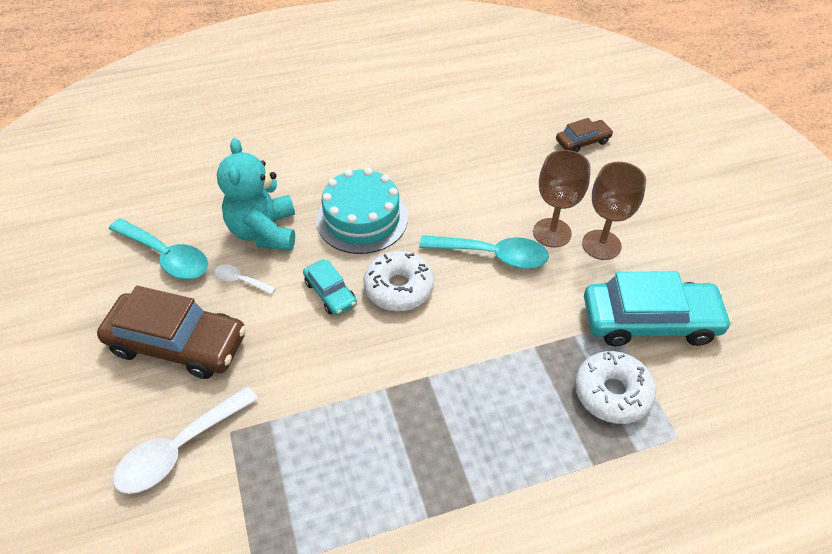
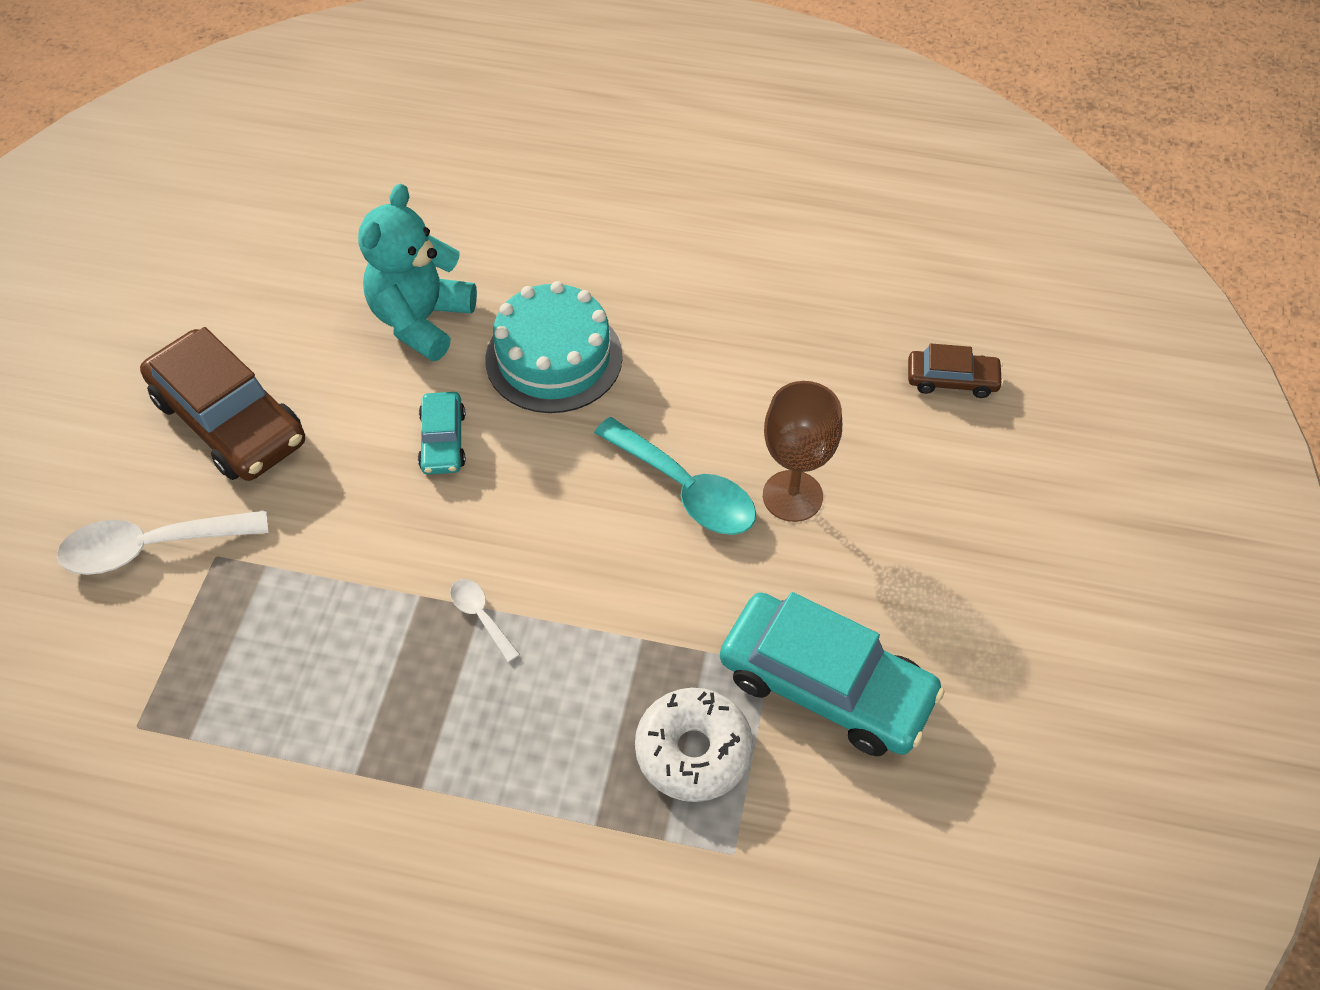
camera: 30 degrees right, 5 degrees up
turquoise spoon [109,218,208,279] -> none
white spoon [215,264,276,295] -> white spoon moved to [450,579,520,662]
white donut [363,251,434,311] -> none
brown goblet [582,162,646,260] -> none

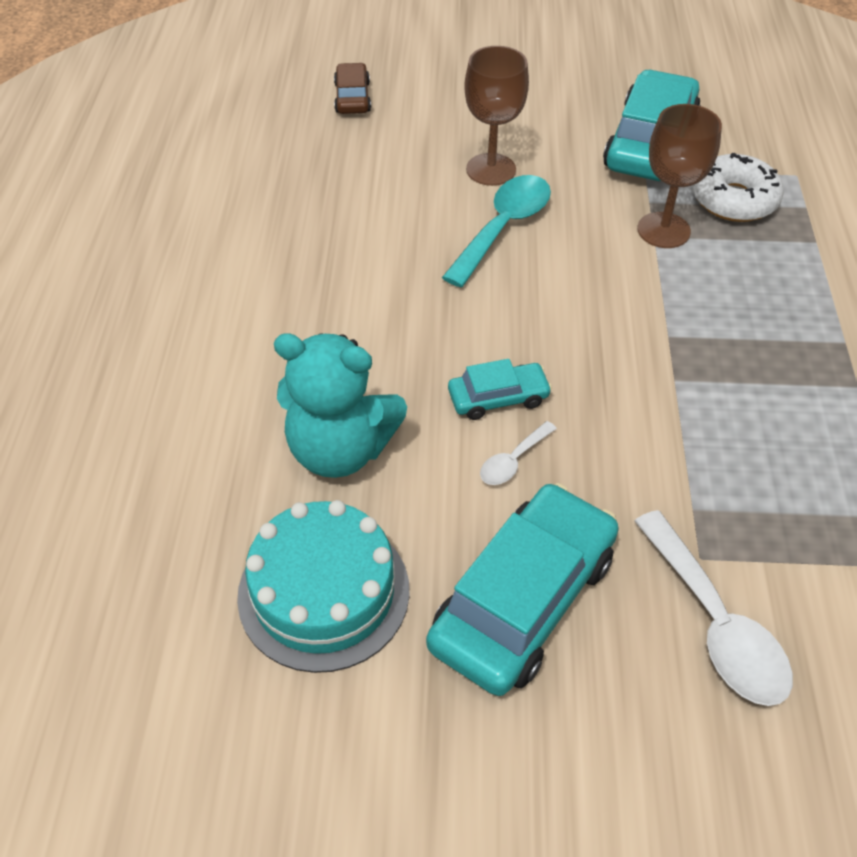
camera: 100 degrees left, 5 degrees down
brown car [140,327,305,481] -> turquoise car [426,483,619,696]
white spoon [450,579,520,662] -> white spoon moved to [480,421,557,485]
turquoise cake [485,281,623,413] -> turquoise cake moved to [237,500,410,673]
none -> brown goblet [637,104,722,248]

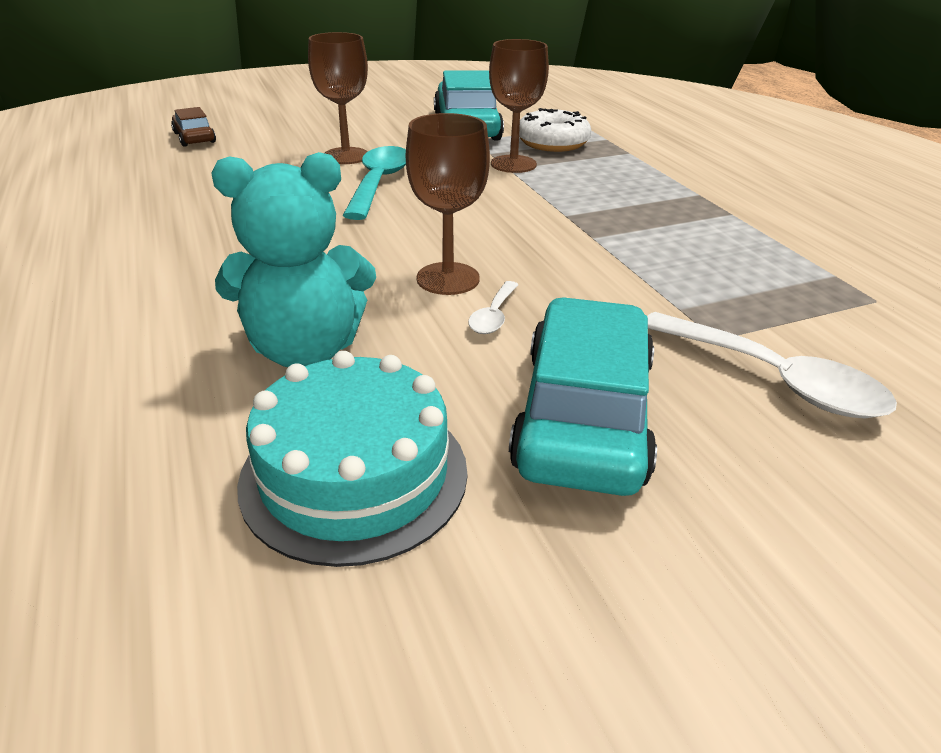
camera: 25 degrees left, 15 degrees down
turquoise car [448,359,552,420] -> brown goblet [406,113,490,295]

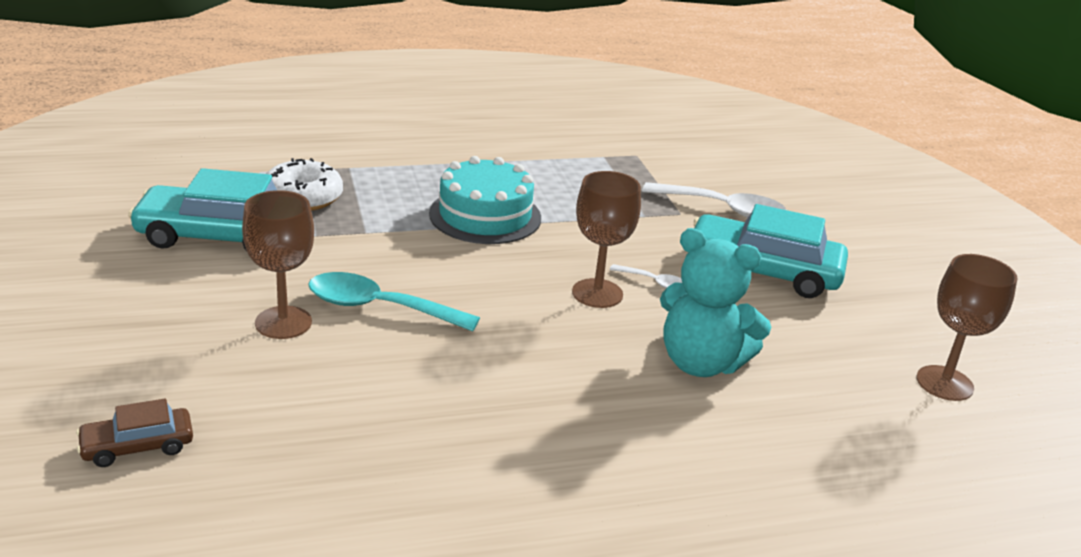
camera: 85 degrees left, 5 degrees down
turquoise teddy bear [211,152,376,367] -> turquoise teddy bear turned 120 degrees clockwise [660,228,771,377]
turquoise cake [237,351,467,567] -> turquoise cake moved to [429,156,541,244]
brown goblet [489,39,549,173] -> brown goblet moved to [917,254,1017,401]
white spoon [647,312,897,418] -> white spoon turned 60 degrees clockwise [642,182,786,218]

